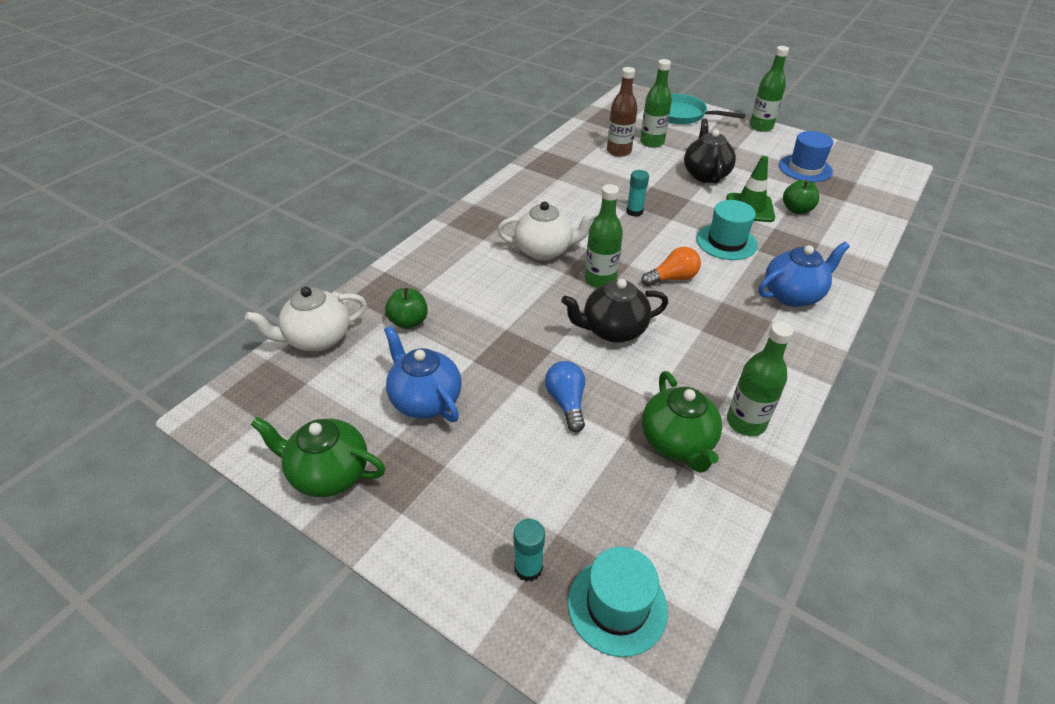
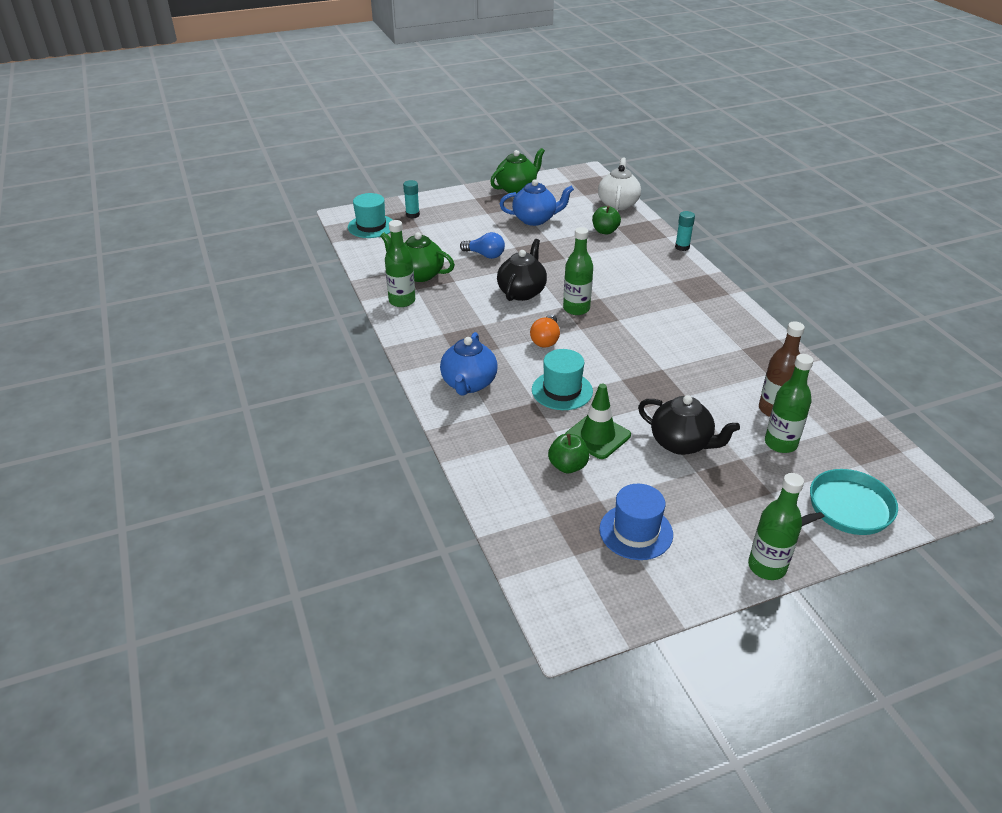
camera: 125 degrees right, 5 degrees down
white teapot [497,201,597,261] -> none
turquoise glue stick [626,170,649,217] -> turquoise glue stick moved to [675,211,695,251]

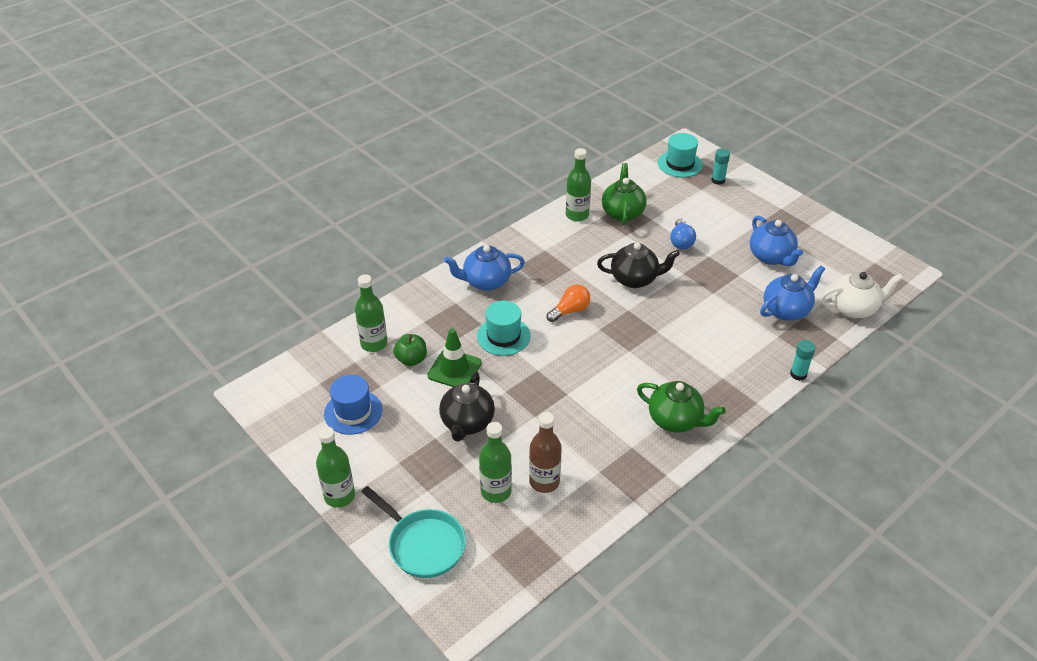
camera: 70 degrees right, 5 degrees up
green teapot [490,148,545,194] -> green teapot moved to [637,381,726,433]
orange light bulb [530,314,560,348] -> orange light bulb turned 150 degrees clockwise [546,285,590,322]
green bottle [563,227,593,315] -> green bottle moved to [355,274,387,352]
green apple [592,206,621,234] -> blue teapot [760,265,825,321]

